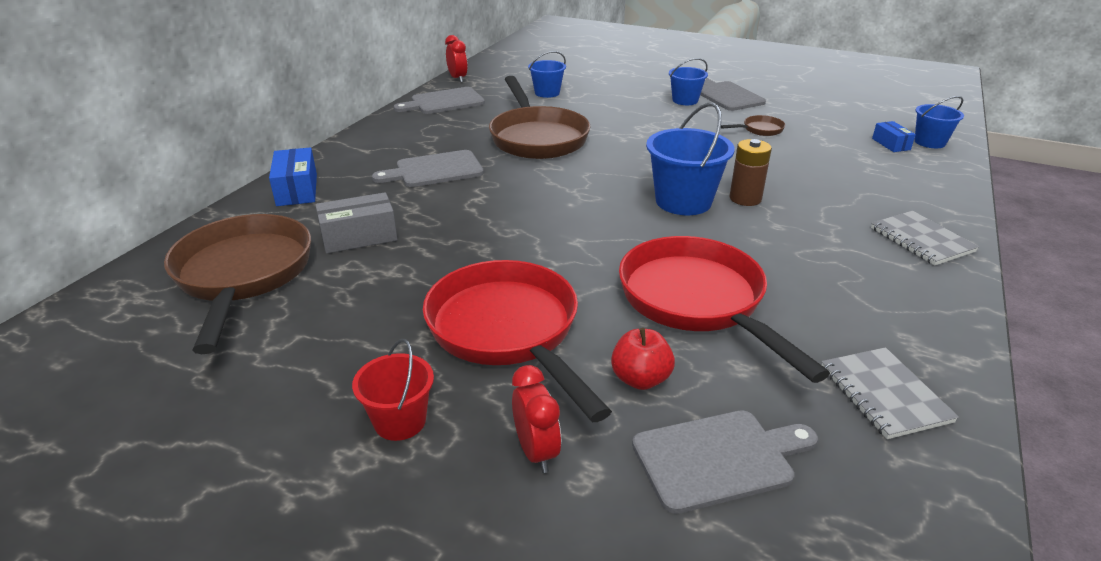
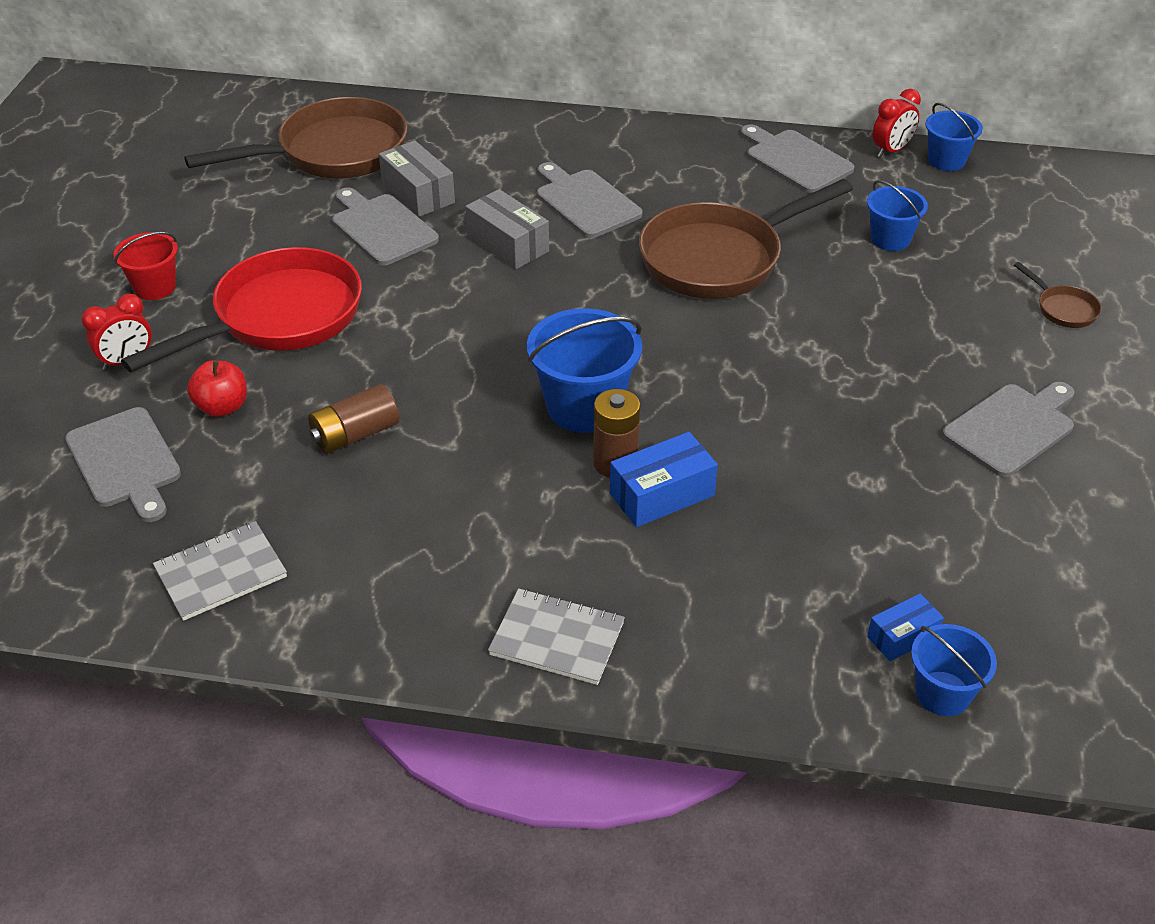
camera: 75 degrees right, 10 degrees up
blue box [269,147,317,206] -> blue box moved to [610,432,718,527]
red pan [619,236,830,383] -> brown battery [308,384,399,454]
blue bucket [669,58,708,105] -> blue bucket moved to [925,103,983,171]
brown pan [721,115,785,136] -> brown pan moved to [1014,262,1102,328]
grey notebook [871,211,979,266] -> grey notebook turned 60 degrees clockwise [488,588,625,685]
none -> grey cutting board [332,187,439,266]
none -> grey box [465,189,549,269]

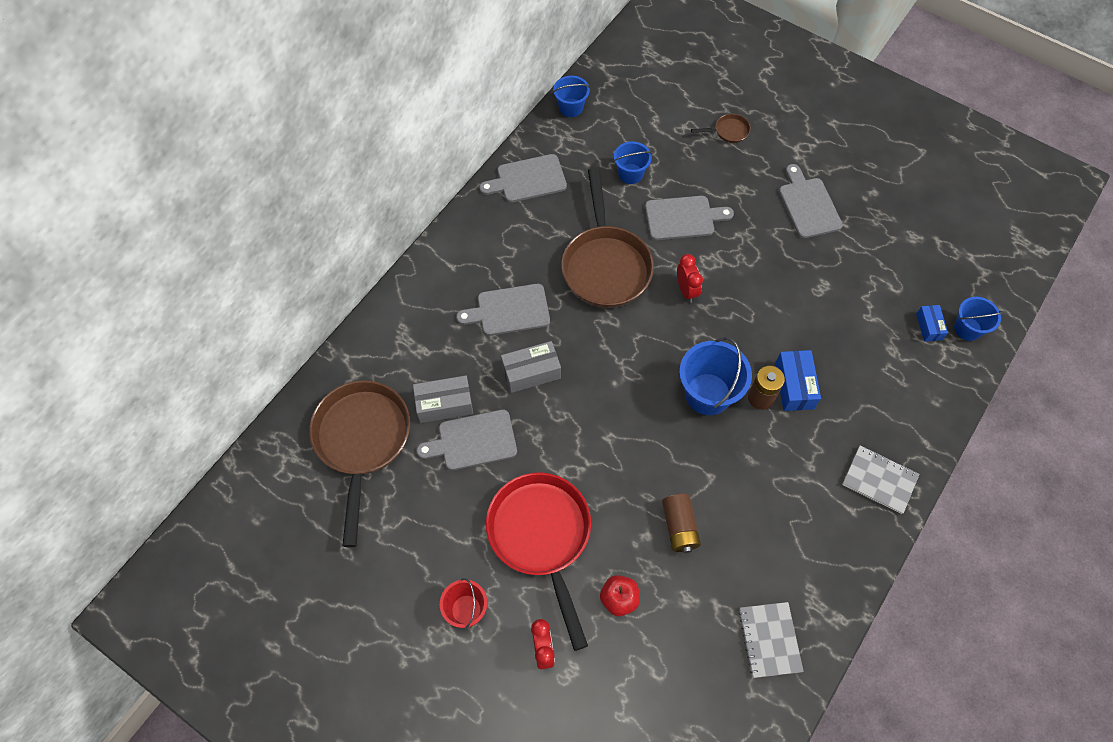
camera: 65 degrees left, 20 degrees up
grey cutting board [65,407,181,522] -> grey cutting board moved to [645,196,734,240]
grey notebook [488,588,625,685] -> grey notebook turned 75 degrees clockwise [842,445,920,514]
red clock [872,89,921,158] -> red clock moved to [677,254,703,303]

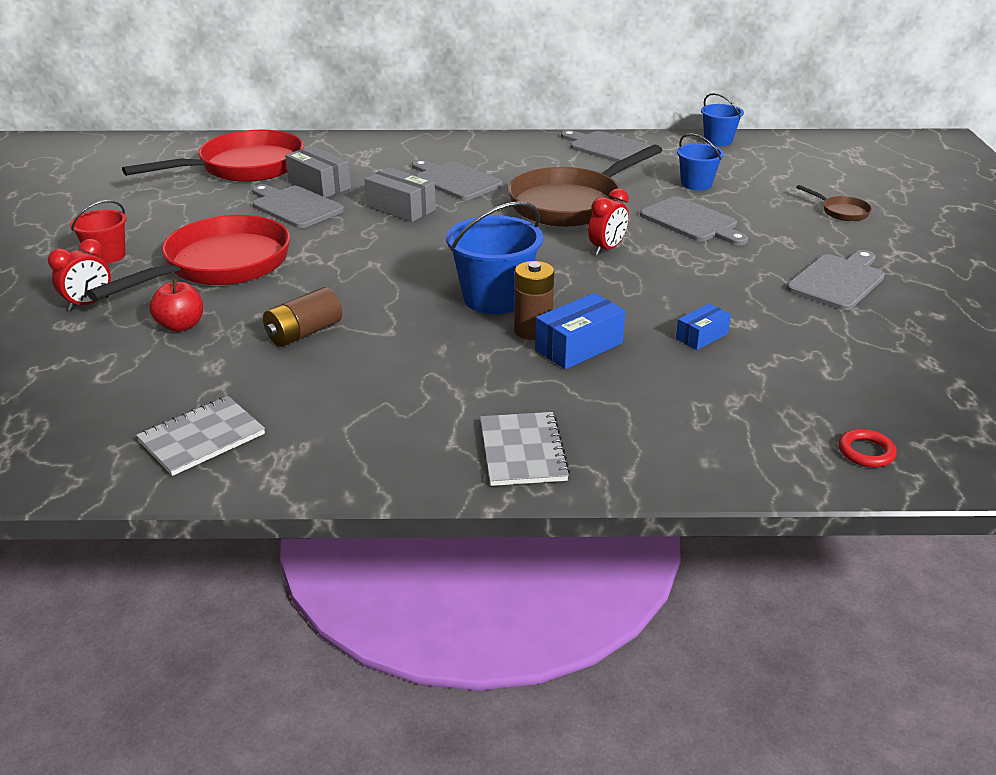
camera: 55 degrees right, 30 degrees down
brown pan [309,380,410,547] -> red pan [122,130,304,182]
blue box [916,305,948,342] -> blue box moved to [676,304,731,350]
blue bucket [954,297,1004,341] -> red ring [839,429,897,467]

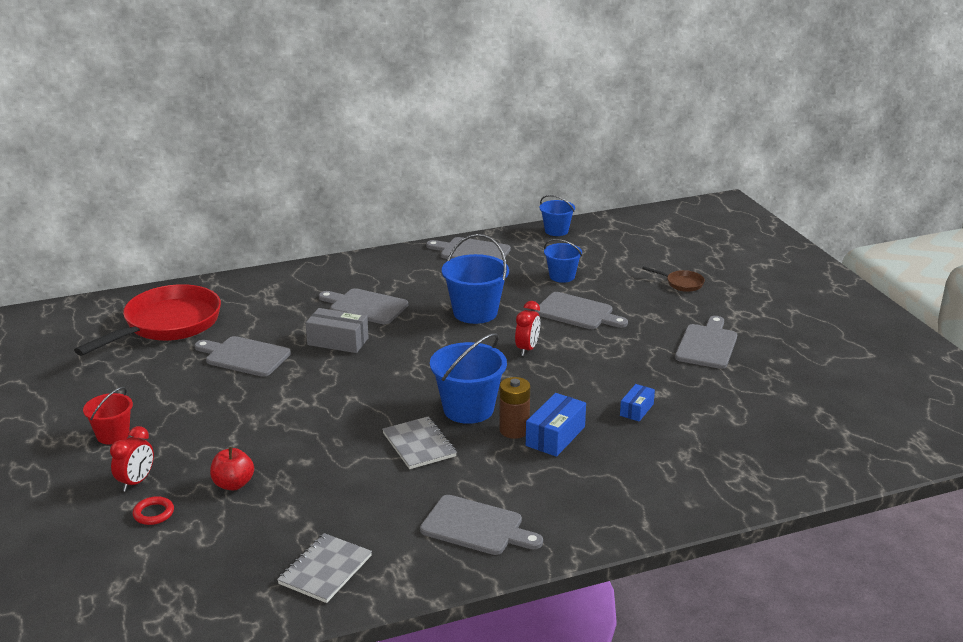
camera: 20 degrees left, 5 degrees down
red pan [86,215,290,301] -> none
brown battery [263,287,342,347] -> none
grey box [285,146,351,198] -> none
grey notebook [480,412,570,486] -> grey notebook moved to [382,416,457,469]
brown pan [508,145,662,227] -> blue bucket [442,234,509,324]
red ring [839,429,897,467] -> red ring moved to [133,496,174,525]
none -> grey cutting board [420,495,543,555]

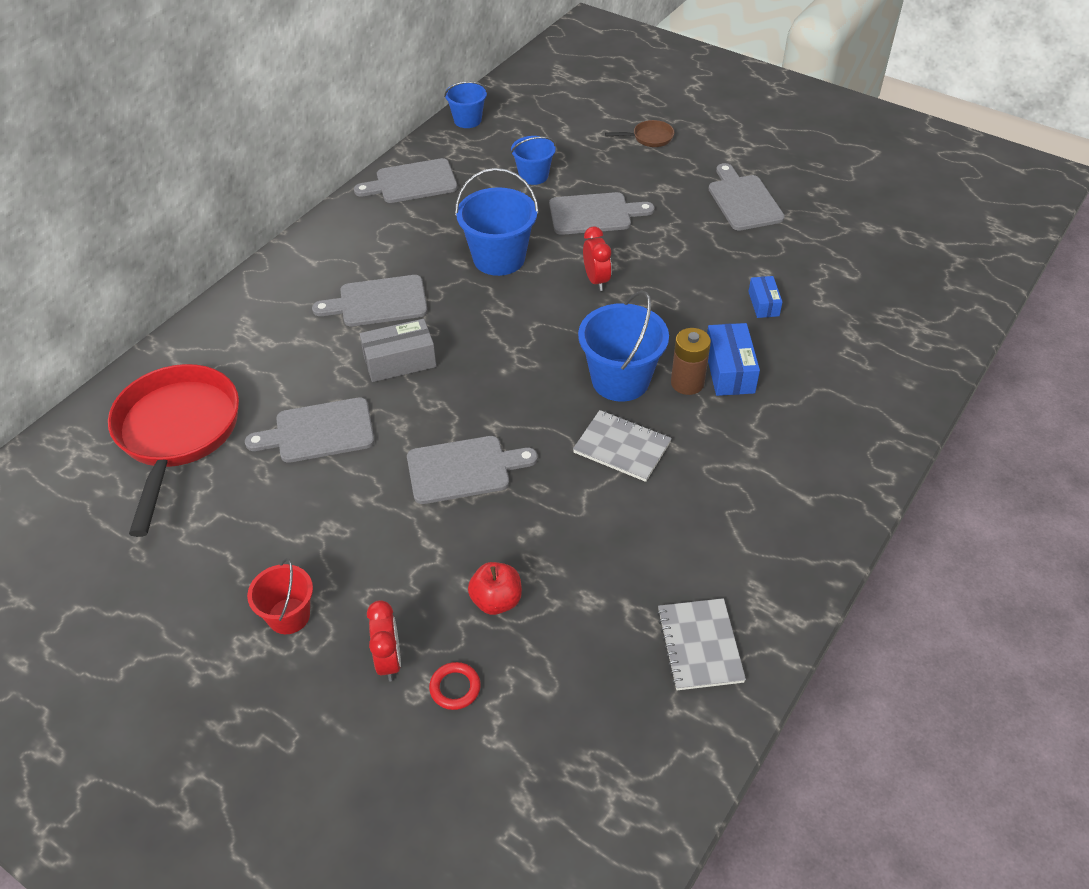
camera: 35 degrees left, 20 degrees up
grey cutting board [420,495,543,555] -> grey cutting board moved to [407,436,538,504]

